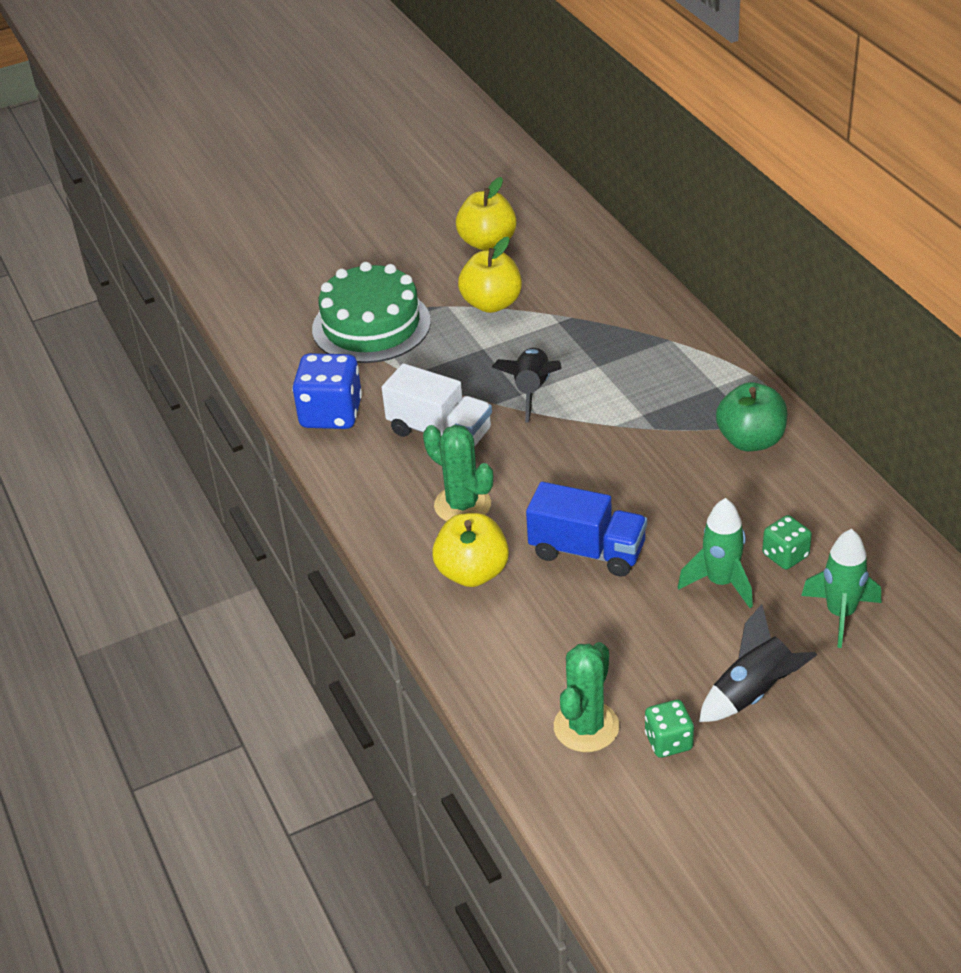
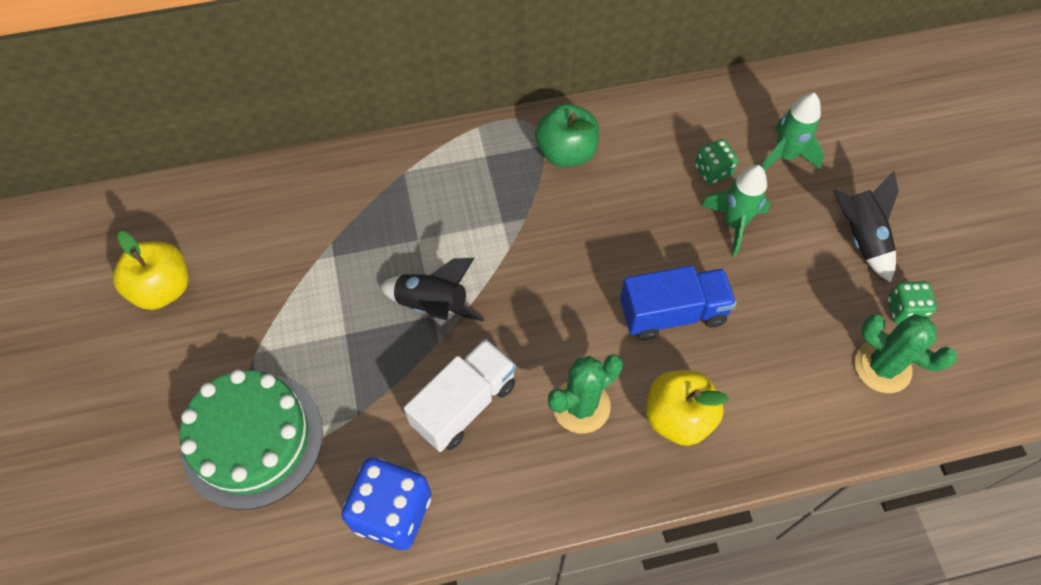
camera: 80 degrees left, 20 degrees up
yellow apple [458,237,522,313] -> none
blue truck [526,482,647,577] -> blue truck turned 45 degrees clockwise [620,265,737,340]

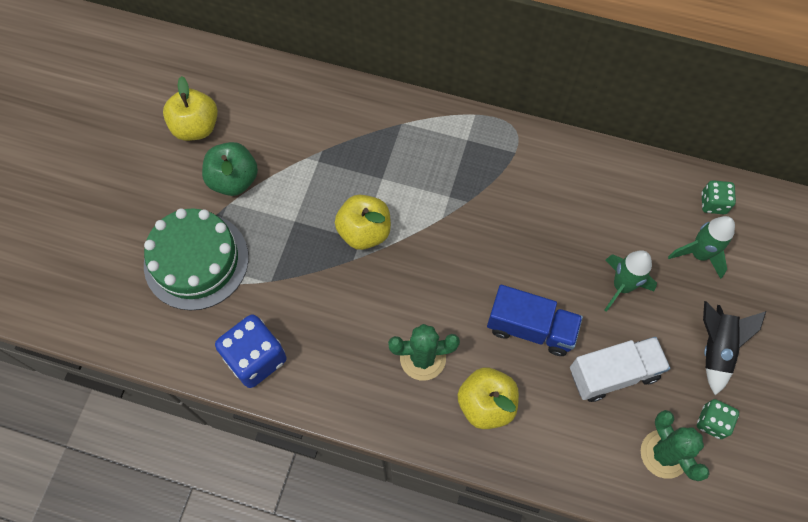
camera: 30 degrees right, 5 degrees up
black rocket [379,258,485,321] -> yellow apple [335,195,391,250]
white truck [404,339,516,452] -> white truck moved to [570,337,670,402]
green apple [535,104,599,167] -> green apple moved to [202,142,258,196]
green dice [695,139,738,185] -> green dice moved to [701,180,736,214]

